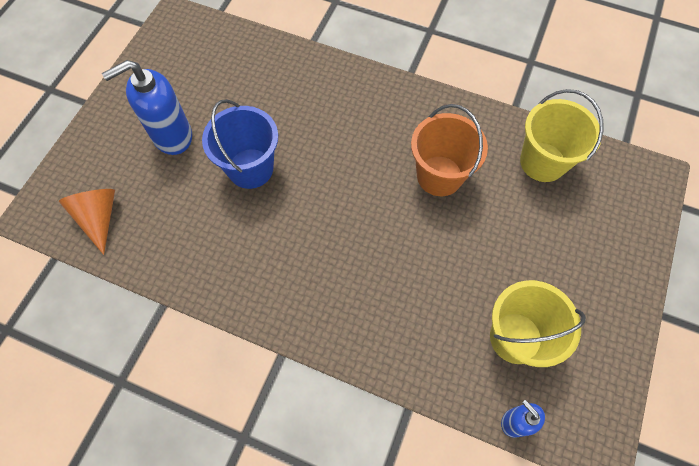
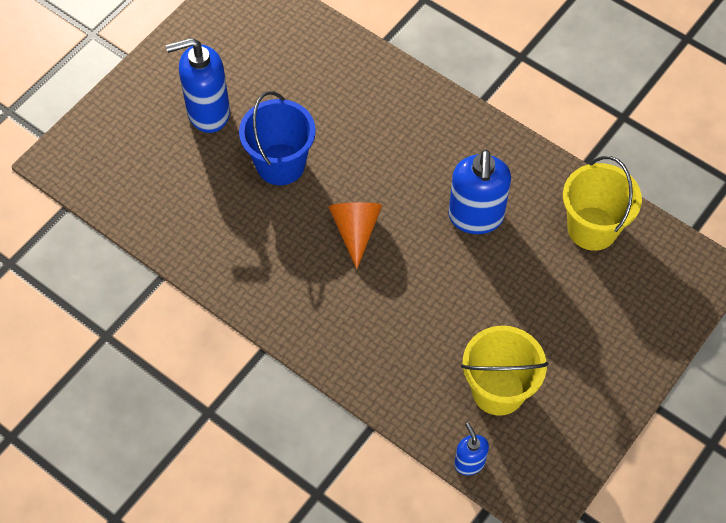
camera: 15 degrees right, 5 degrees down
orange cone [59,189,115,255] -> orange cone moved to [328,202,382,269]
orange bucket [411,104,488,196] -> blue soap dispenser [448,149,511,234]

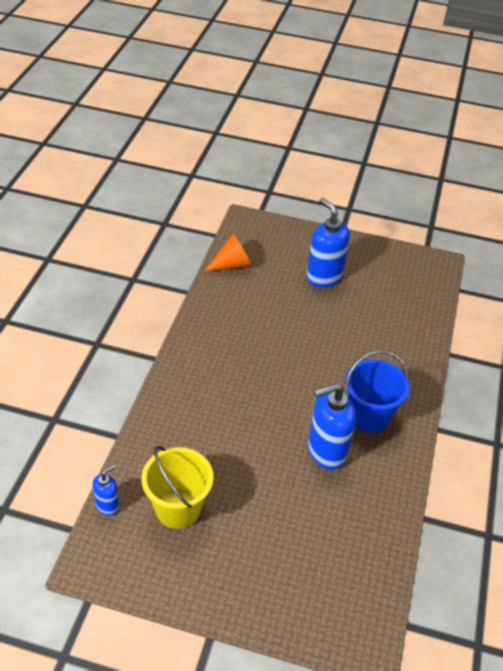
camera: 65 degrees right, 15 degrees down
blue bucket [239,91,316,185] -> blue bucket moved to [345,351,410,433]
orange cone [328,202,382,269] -> orange cone moved to [204,233,252,272]
yellow bucket [563,156,642,251] -> none

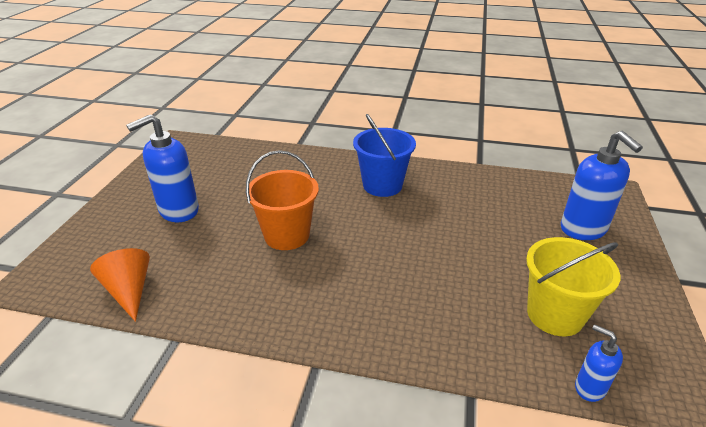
camera: 90 degrees left, 10 degrees down
blue soap dispenser [308,383,356,470] -> blue soap dispenser moved to [561,131,643,240]
none -> orange bucket [246,150,319,250]

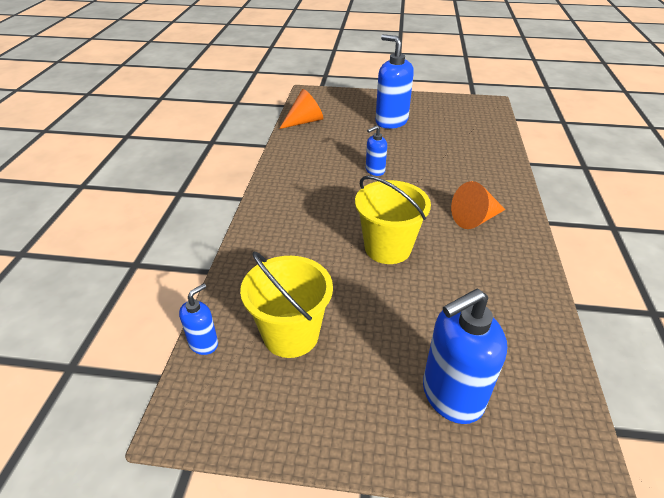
camera: 85 degrees right, 5 degrees up
orange bucket [246,150,319,250] -> blue soap dispenser [366,125,387,176]
blue bucket [353,114,416,197] -> orange cone [451,181,506,229]
none -> yellow bucket [355,176,431,264]

